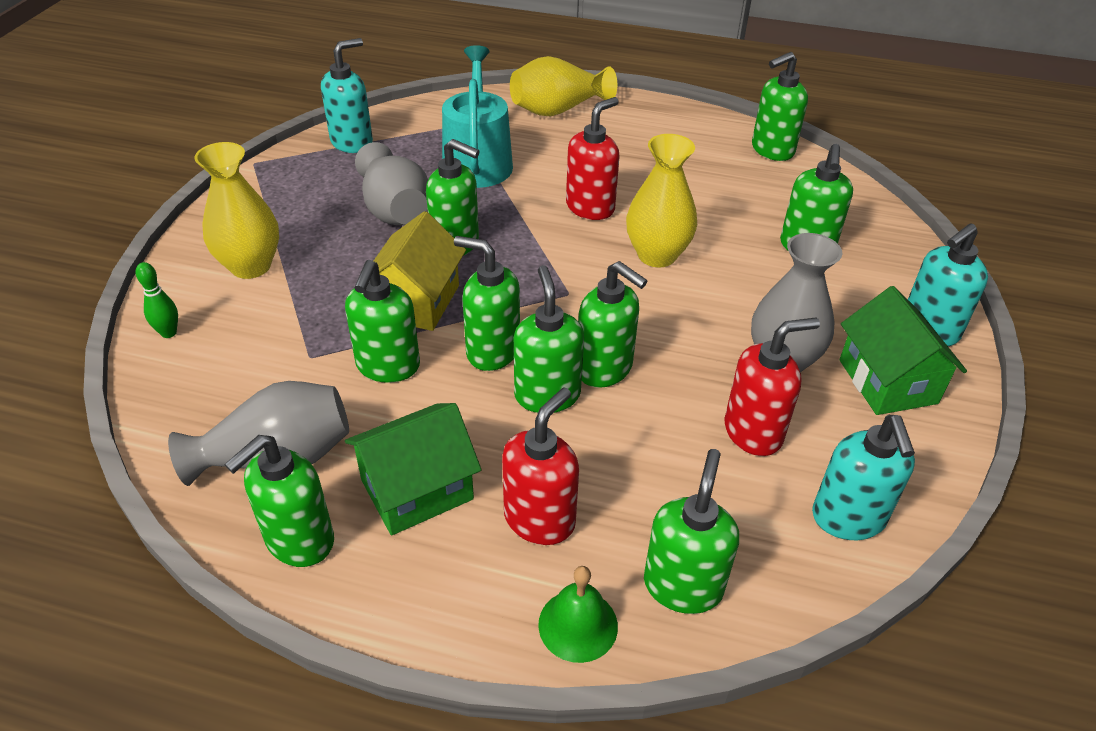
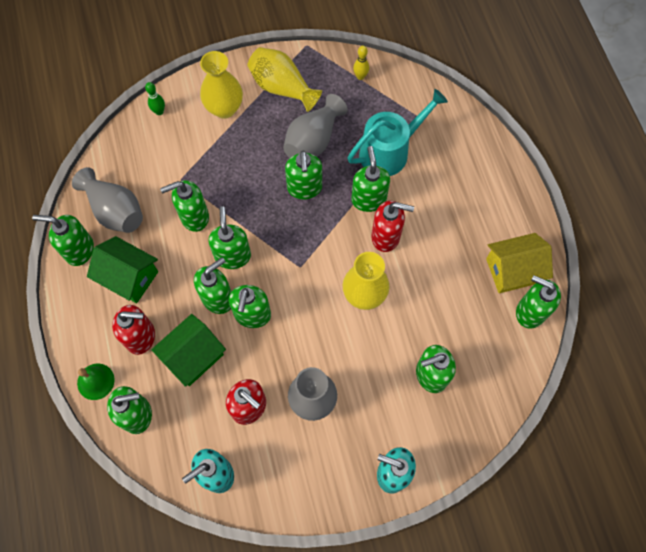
camera: 60 degrees right, 25 degrees up
turquoise soap dispenser [321,38,373,153] -> yellow bowling pin [353,46,369,80]
yellow house [374,211,466,331] -> yellow house moved to [486,233,553,293]
yellow vase [510,56,617,116] -> yellow vase moved to [247,47,322,112]
green house [839,286,967,415] -> green house moved to [151,314,226,387]
none -> green soap dispenser [352,146,390,212]

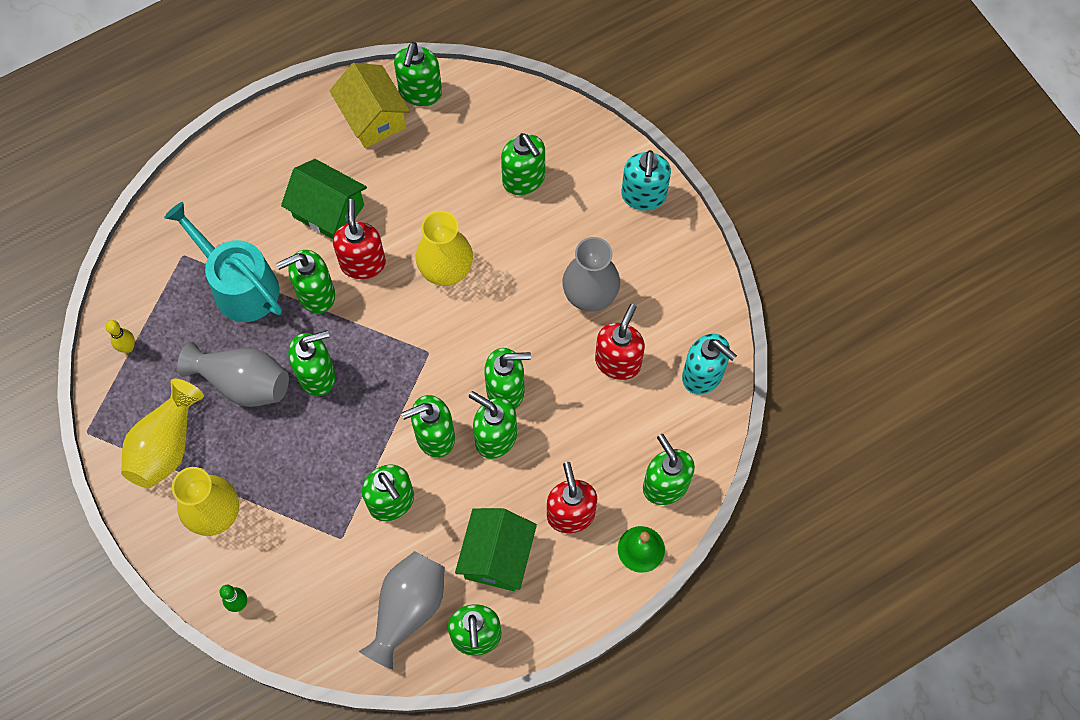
camera: 105 degrees left, 0 degrees up
green house [151,314,226,387] -> green house moved to [281,159,367,239]

